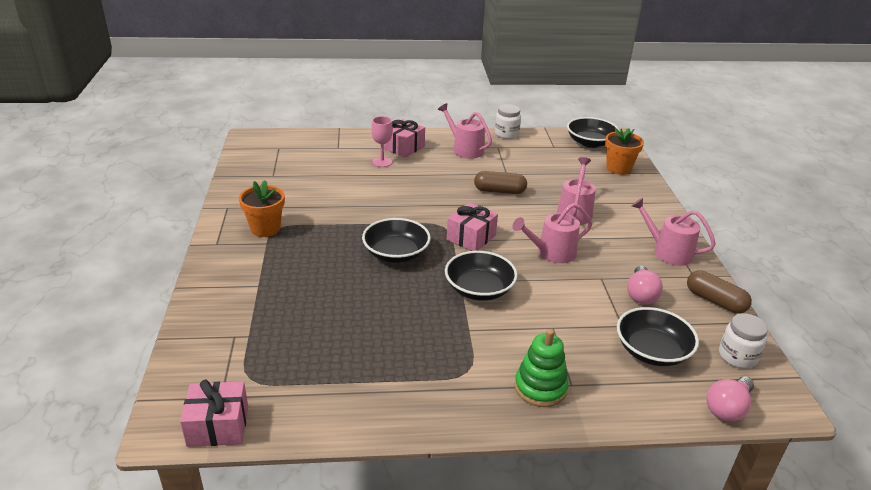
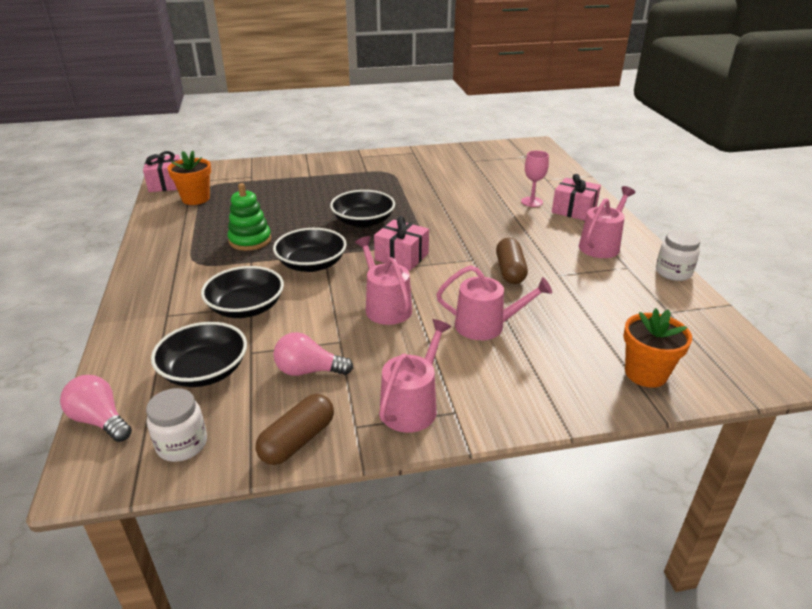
camera: 85 degrees right, 0 degrees up
orange flower pot [239,180,285,237] -> orange flower pot moved to [168,151,211,205]
green stacking toy [515,329,569,407] -> green stacking toy moved to [227,183,271,251]
black bowl [567,117,619,148] -> black bowl moved to [201,266,284,318]

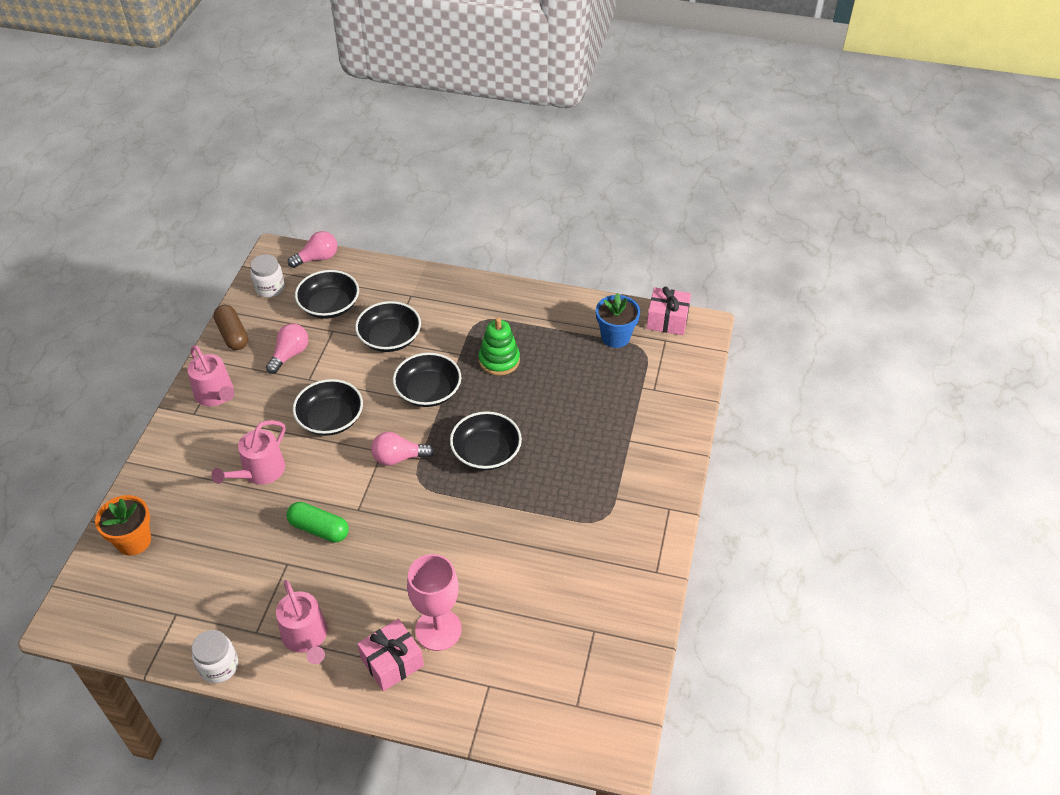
camera: 115 degrees right, 15 degrees up
orange flower pot [168,151,211,205] -> blue flower pot [596,293,640,348]
pink watering can [355,236,412,325] -> black bowl [293,379,363,436]
pink gift [374,216,429,271] -> pink light bulb [371,432,434,466]
brown capsule [496,238,528,284] -> green capsule [286,502,349,543]
pink goblet [521,150,549,207] -> pink goblet [407,554,462,651], size x1.62

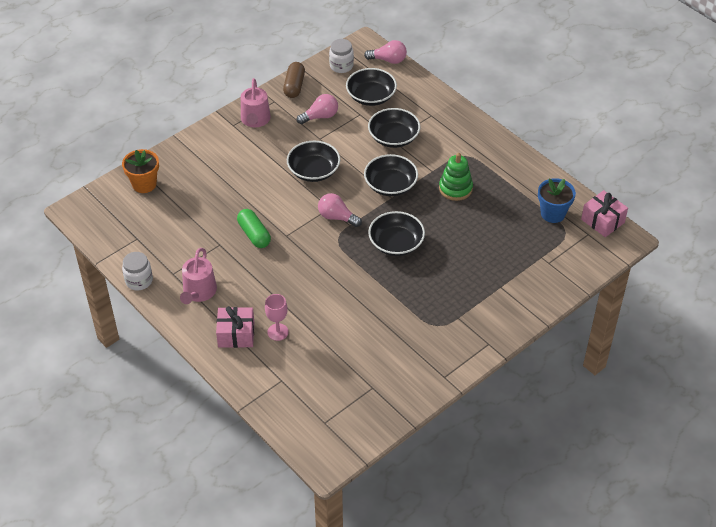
camera: 35 degrees right, 0 degrees up
pink watering can [211,420,286,484] -> none
pink goblet [407,554,462,651] -> pink goblet [265,294,289,341], size x0.62

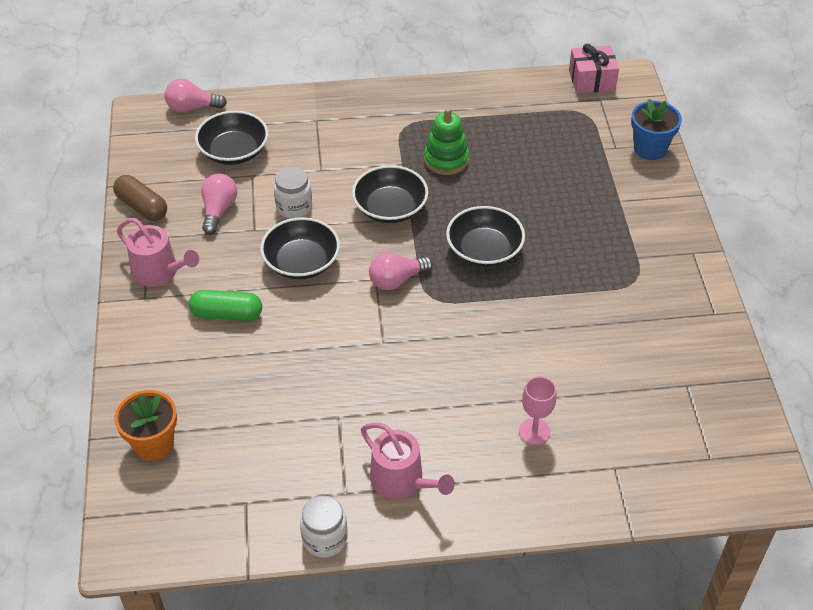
camera: 55 degrees left, 0 degrees up
pink gift [216,306,254,348] -> none
green capsule [237,209,271,248] -> green capsule moved to [189,290,262,321]
white jar [329,39,354,73] -> white jar moved to [274,167,312,219]
pink light bulb [364,40,407,64] -> pink light bulb turned 135 degrees counterclockwise [165,79,227,112]
black bowl [368,108,420,148] -> none
blue flower pot [538,178,576,223] -> blue flower pot moved to [631,99,682,160]

